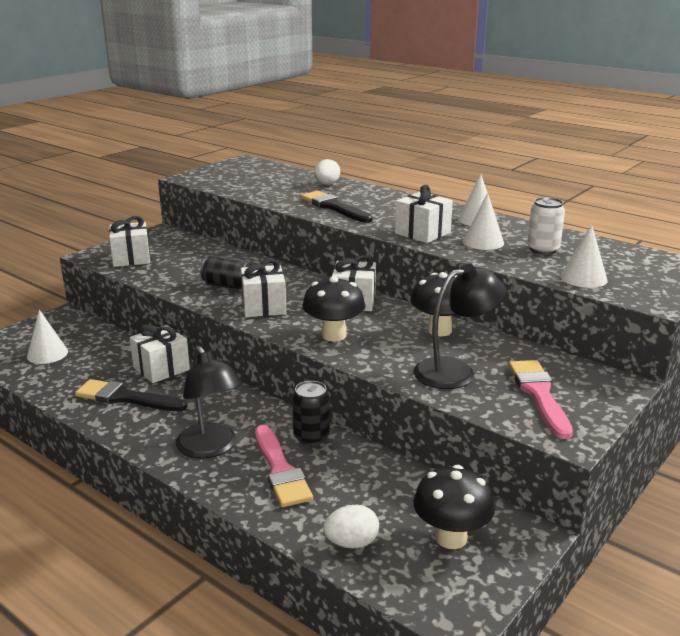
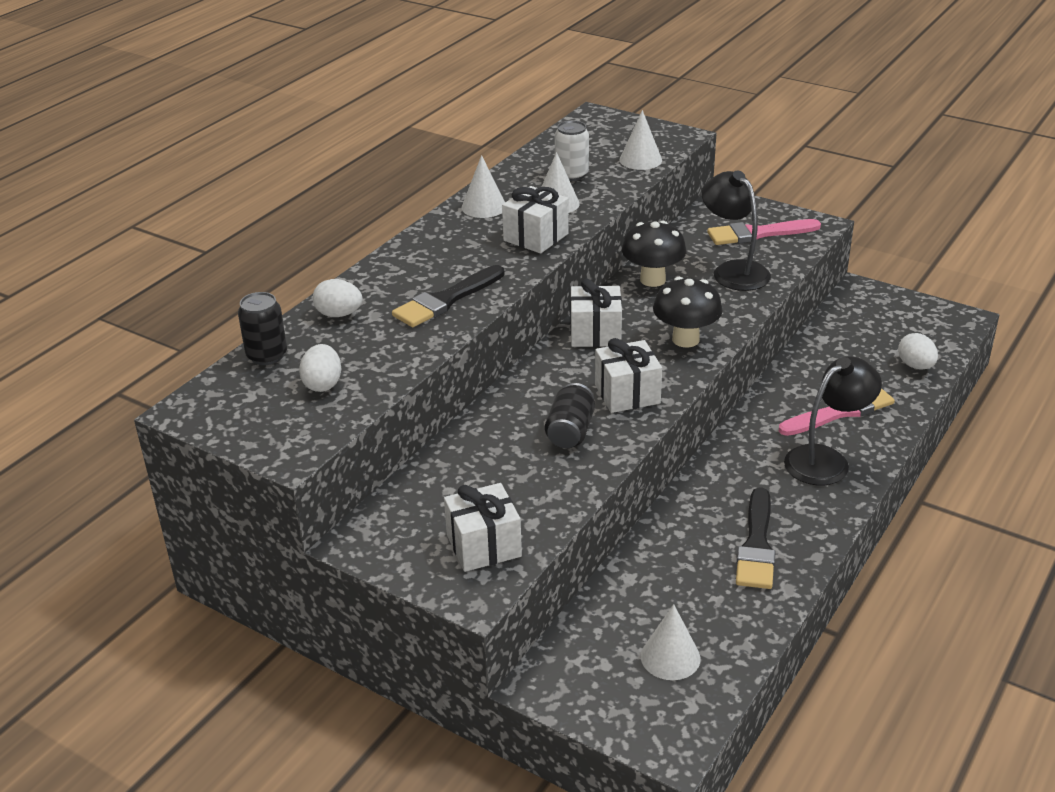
camera: 95 degrees left, 10 degrees up
white gift [130,324,190,383] -> none
black can [292,381,330,446] -> black can moved to [238,292,287,365]
black mushroom [413,465,495,549] -> none
none -> white egg [299,344,341,392]

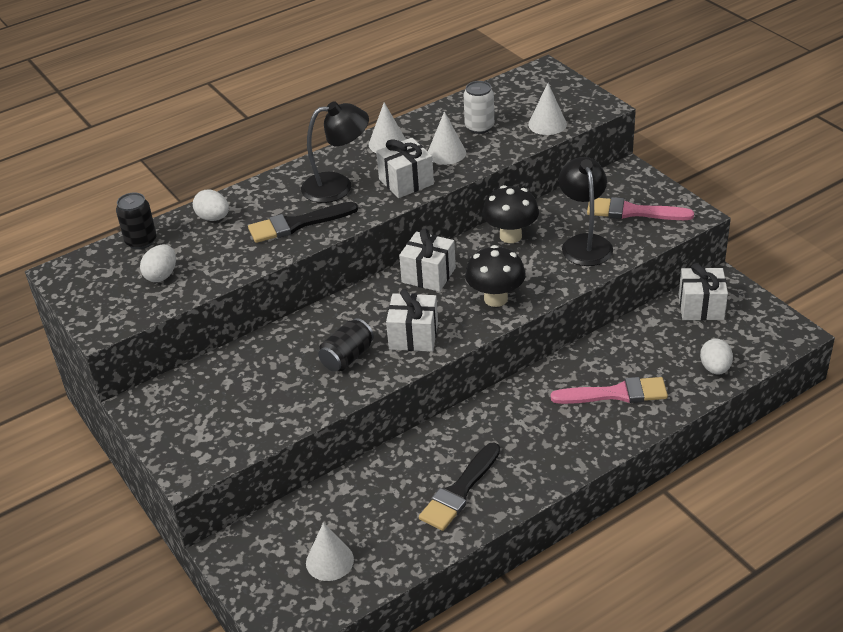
camera: 25 degrees right, 5 degrees up
white gift [444,483,522,572] -> white gift moved to [679,263,728,320]
black lamp [784,356,882,485] -> black lamp moved to [301,101,369,203]

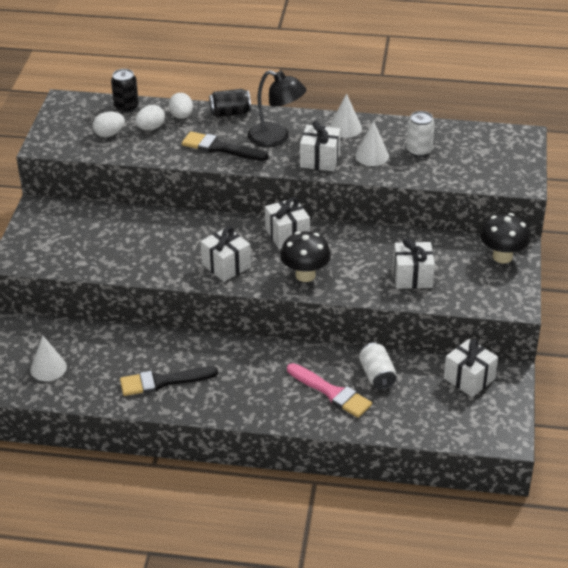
camera: 40 degrees right, 0 degrees up
black can [318,318,374,372] -> black can moved to [209,89,251,117]
black mushroom [482,185,539,243] -> black mushroom moved to [480,213,530,263]
white cone [528,83,567,135] -> none
black lamp [558,157,613,266] -> white gift [393,238,435,289]
pink brush [587,197,694,220] -> none
white egg [700,339,733,375] -> white egg moved to [135,105,165,130]
none -> white can [359,343,396,390]

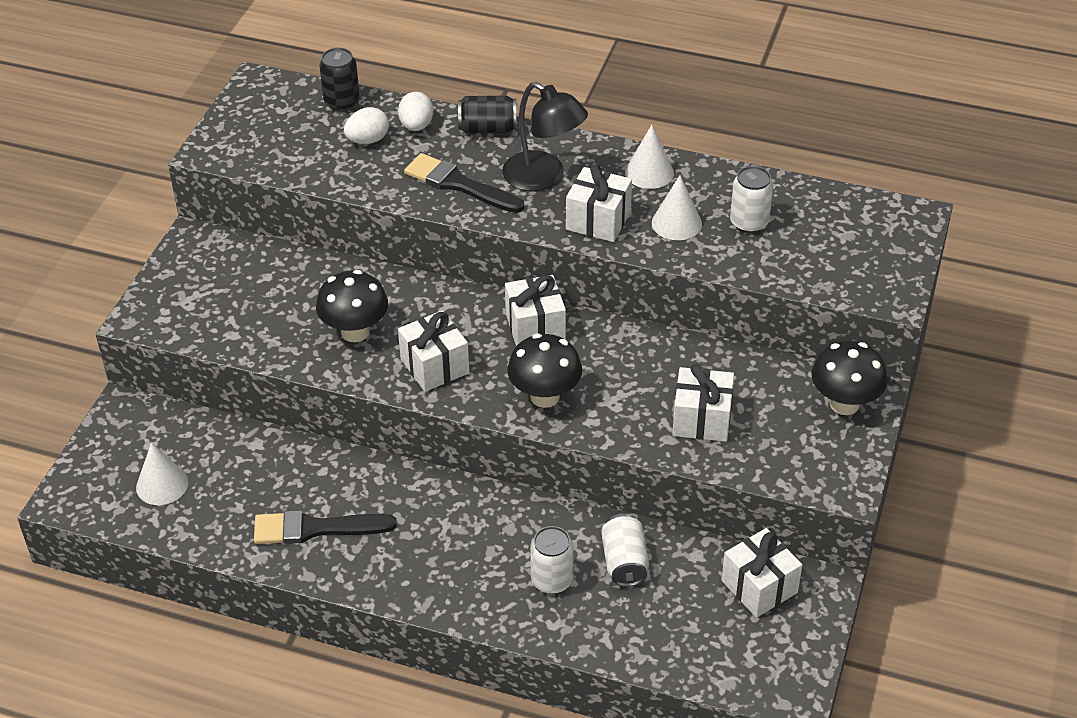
camera: 10 degrees right, 5 degrees up
white egg [93,112,125,137] -> none
pink brush [287,363,372,418] -> white can [530,526,574,594]
none -> black mushroom [316,270,388,342]

